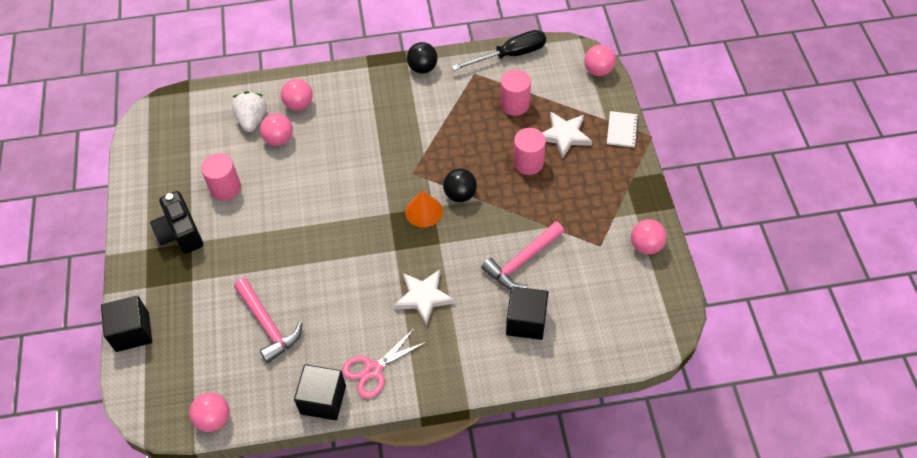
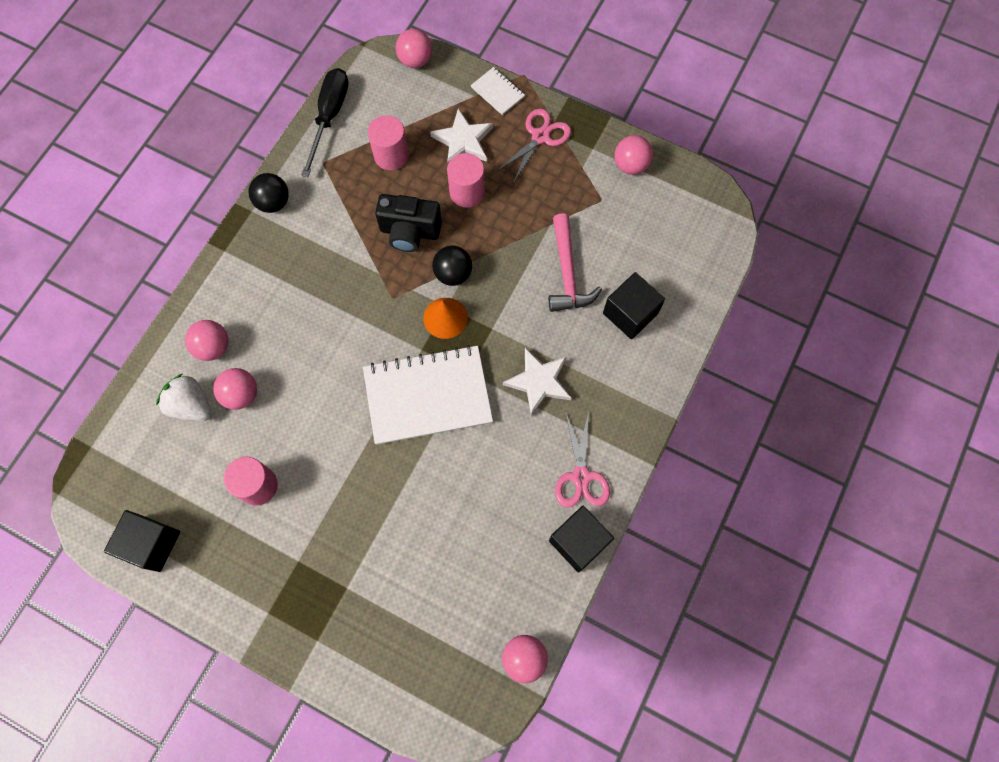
camera: 55 degrees left, 15 degrees up
black cube [101,296,152,352] -> black cube moved to [104,510,180,572]
black camera [150,191,203,254] -> black camera moved to [375,194,442,252]
pink hammer [234,278,303,363] -> none
none -> white notebook [363,345,493,445]
none -> pink scissors [496,108,571,183]

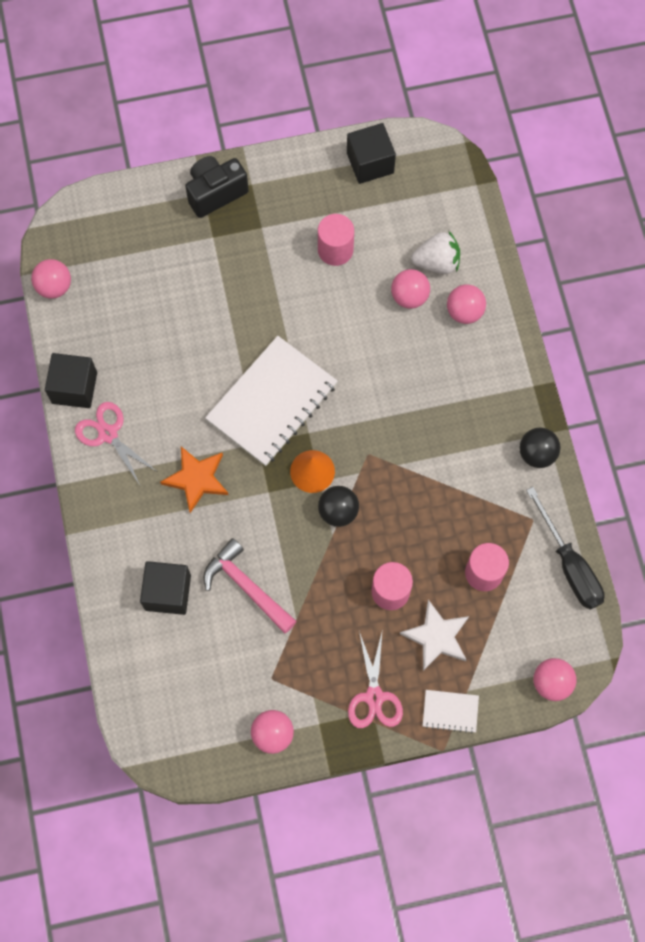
camera: 140 degrees right, 0 degrees up
black camera [375,194,442,252] -> black camera moved to [185,156,249,218]
white star [503,348,571,416] -> orange star [160,446,228,513]

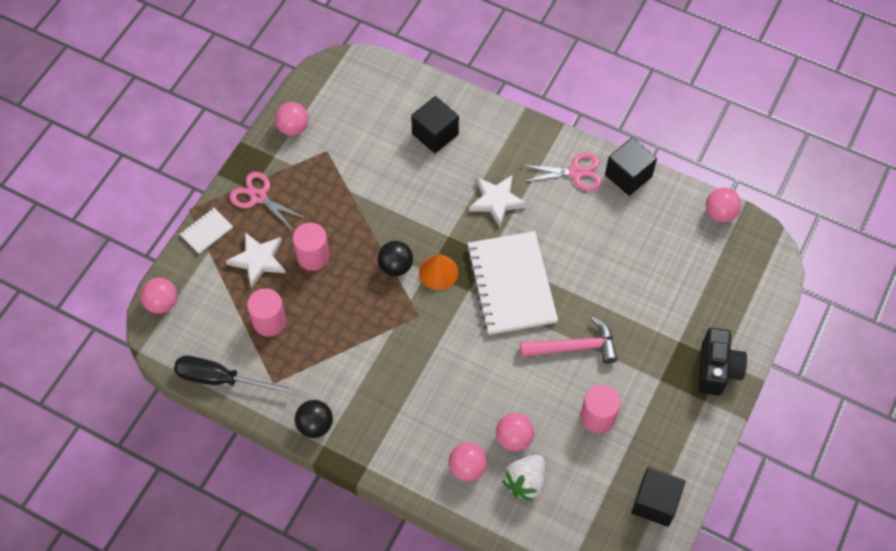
camera: 130 degrees right, 10 degrees down
orange star [160,446,228,513] -> white star [469,175,528,227]
pink hammer [204,538,297,634] -> pink hammer moved to [520,317,618,364]

